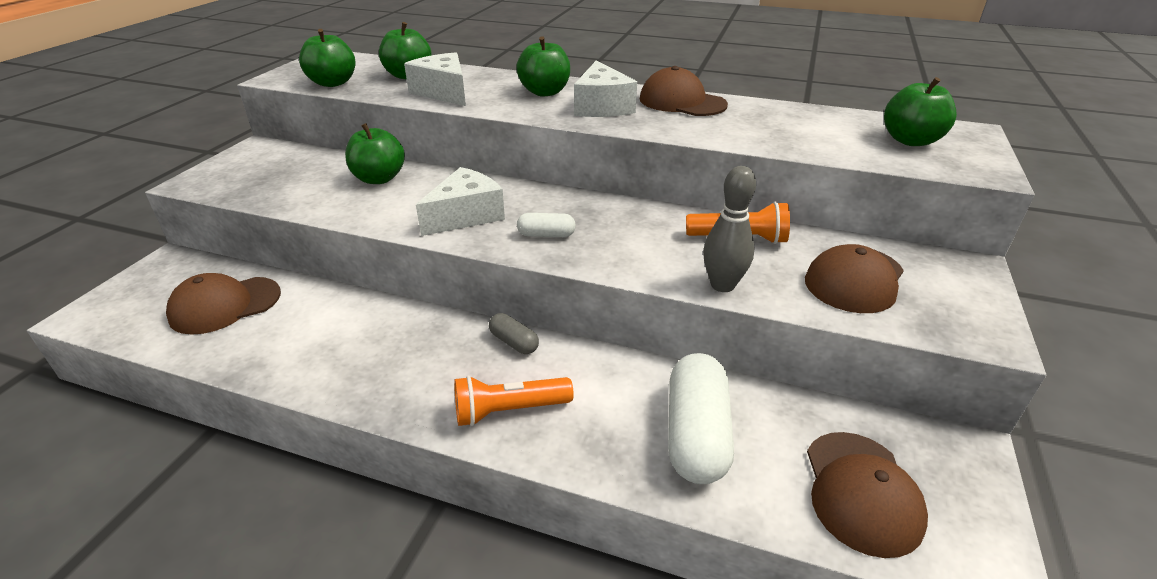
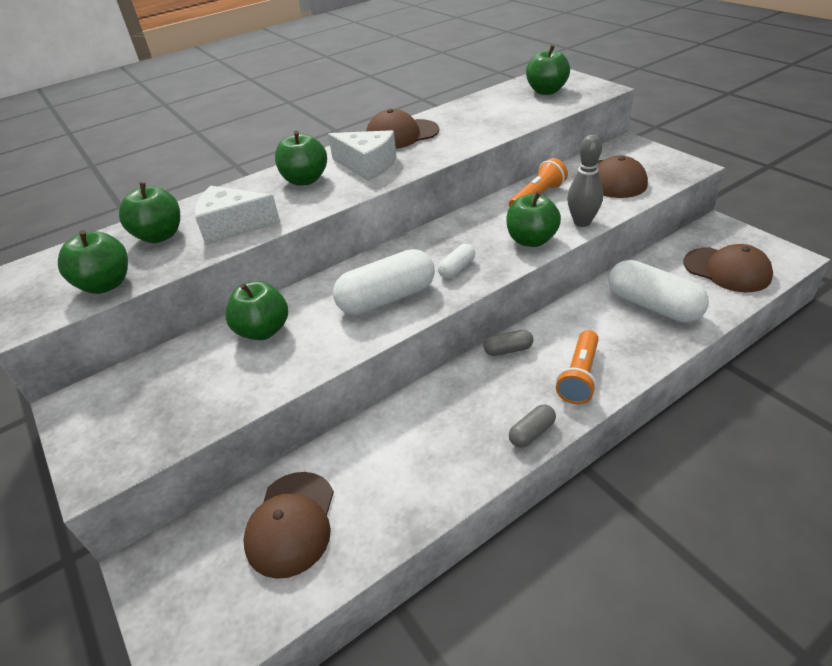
camera: 50 degrees left, 5 degrees up
white cheese [416,167,505,236] -> white capsule [333,249,435,315]
none -> green apple [506,192,561,247]
none -> grey capsule [509,404,556,448]

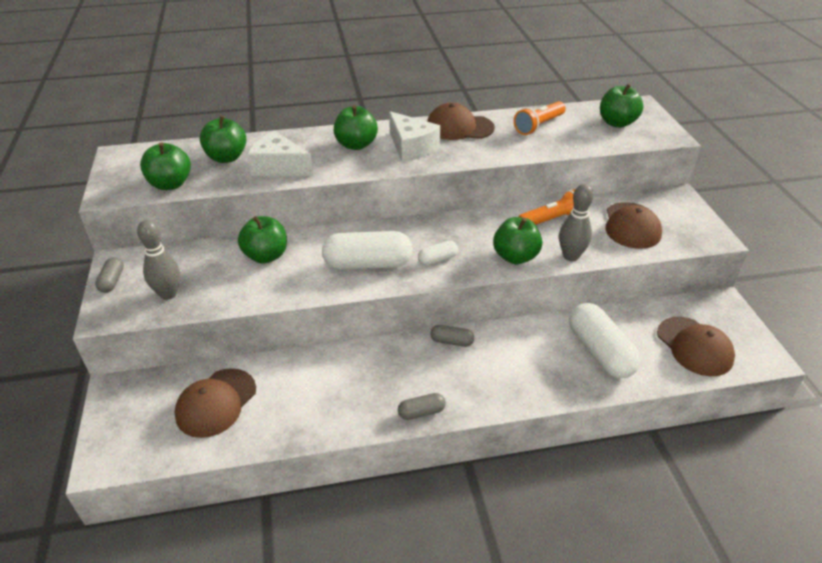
camera: 20 degrees right, 0 degrees up
orange flashlight [556,330,599,404] -> orange flashlight moved to [514,101,566,135]
none -> grey capsule [95,257,124,293]
none -> grey bowling pin [137,220,180,300]

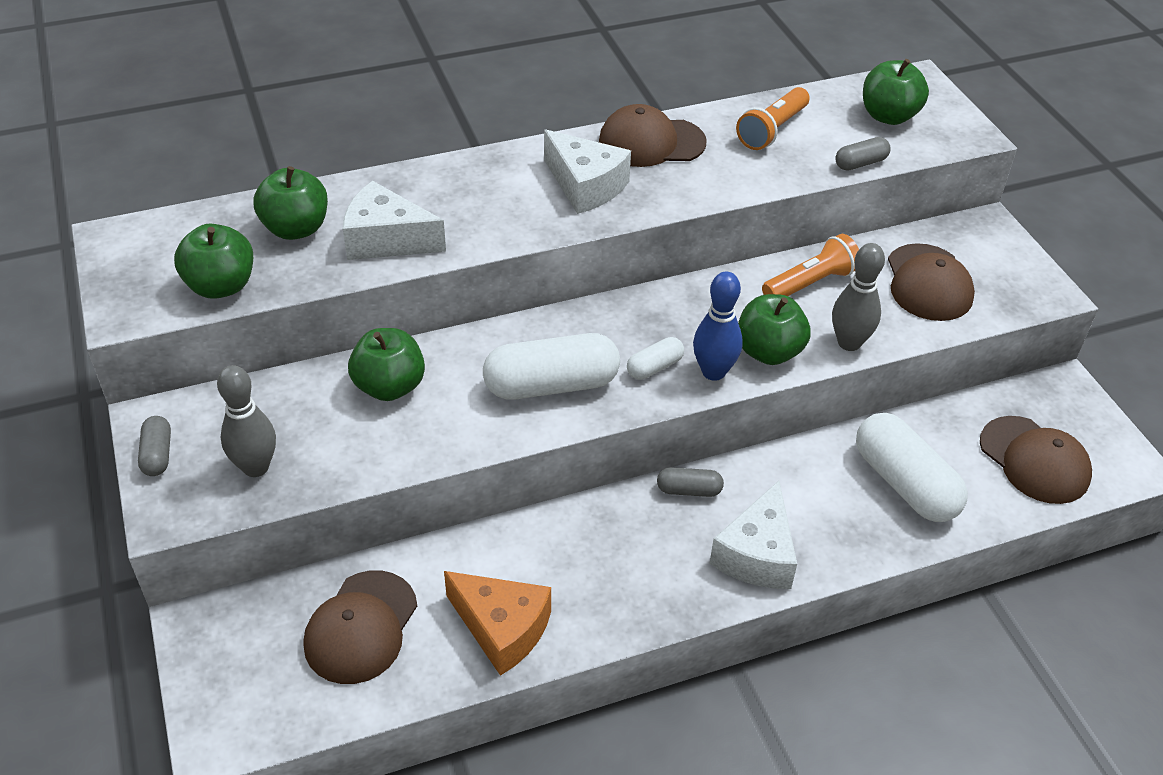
camera: 10 degrees left, 5 degrees up
green apple [334,105,378,150] -> none
grey capsule [398,393,446,420] -> grey capsule moved to [835,137,891,171]
none -> orange cheese [444,571,551,676]
none -> blue bowling pin [693,272,743,381]
none -> white cheese [709,481,797,589]

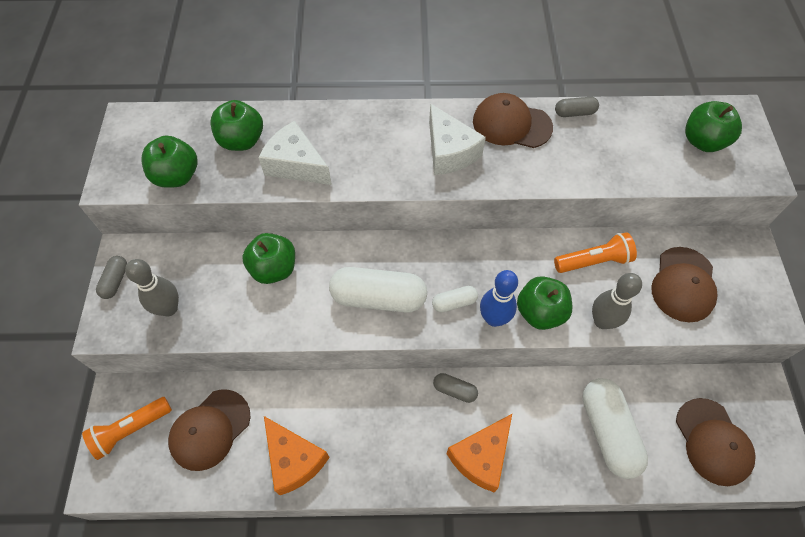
camera: 20 degrees right, 15 degrees up
white cheese [709,481,797,589] -> orange cheese [447,414,512,492]
orange flashlight [736,87,810,150] -> orange flashlight moved to [82,397,172,460]
grey capsule [835,137,891,171] -> grey capsule moved to [555,97,599,117]

